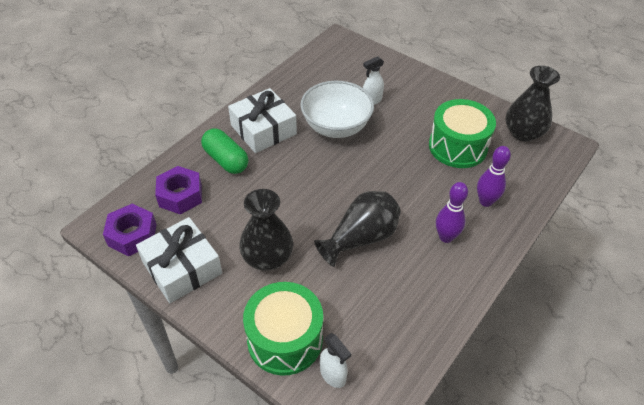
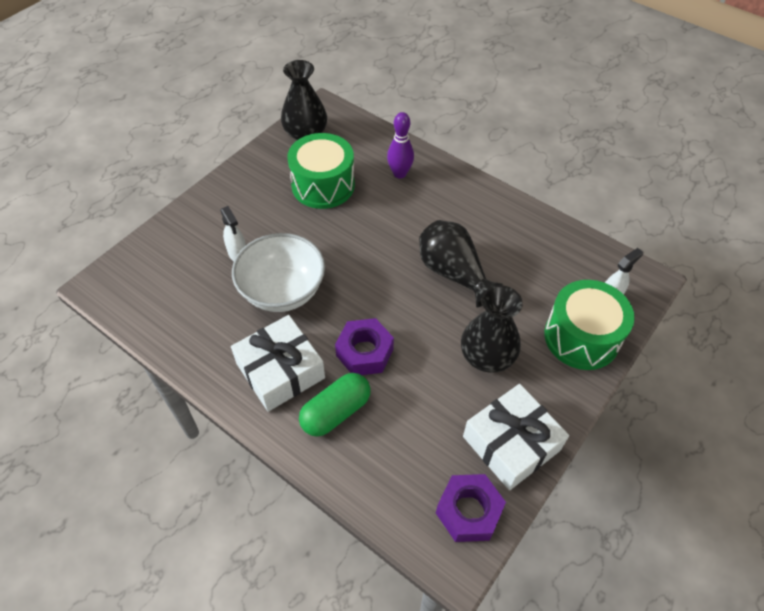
camera: 90 degrees left, 5 degrees up
purple nut [155,166,202,215] -> purple nut moved to [335,318,394,375]
purple bowling pin [436,182,468,243] -> none

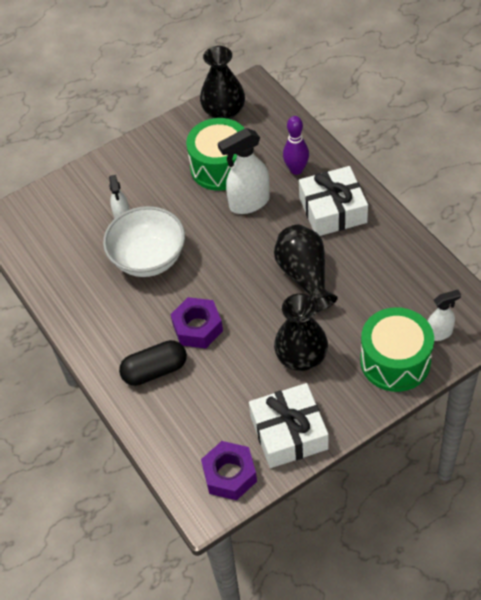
camera: 25 degrees right, 0 degrees up
white gift [231,315,325,412] -> white gift moved to [299,166,368,236]
green capsule [299,373,371,437] -> black capsule [119,340,187,386]
none -> white spray bottle [218,128,270,214]

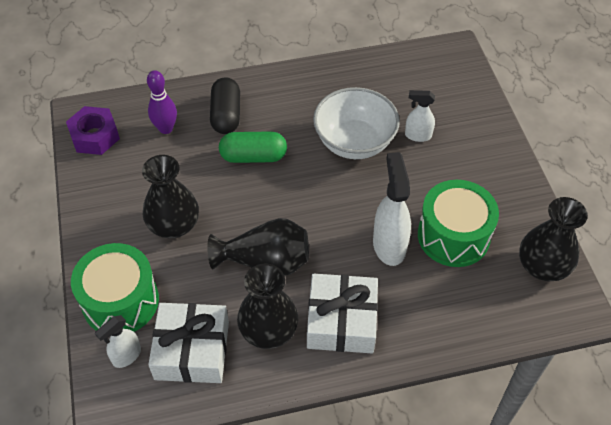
camera: 105 degrees right, 0 degrees up
purple nut [170,297,223,349] -> green capsule [219,131,287,163]
white gift [249,383,329,468] -> white gift moved to [148,303,229,383]
purple bowling pin [283,116,309,175] -> purple bowling pin moved to [147,70,177,134]
white spray bottle [428,290,461,341] -> white spray bottle turned 45 degrees clockwise [95,315,141,368]
none -> black vase [237,263,298,349]

